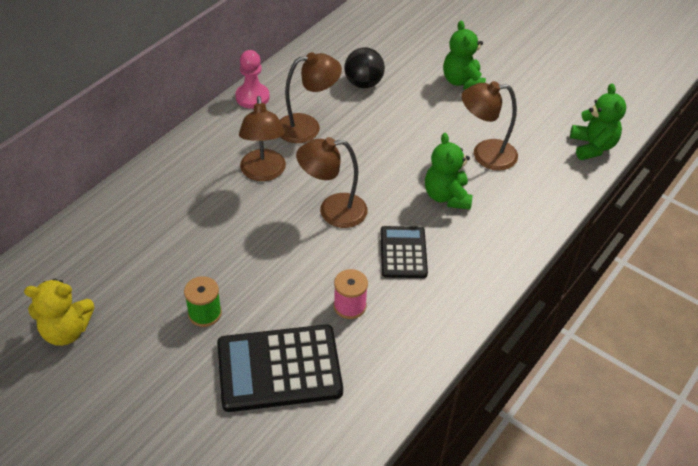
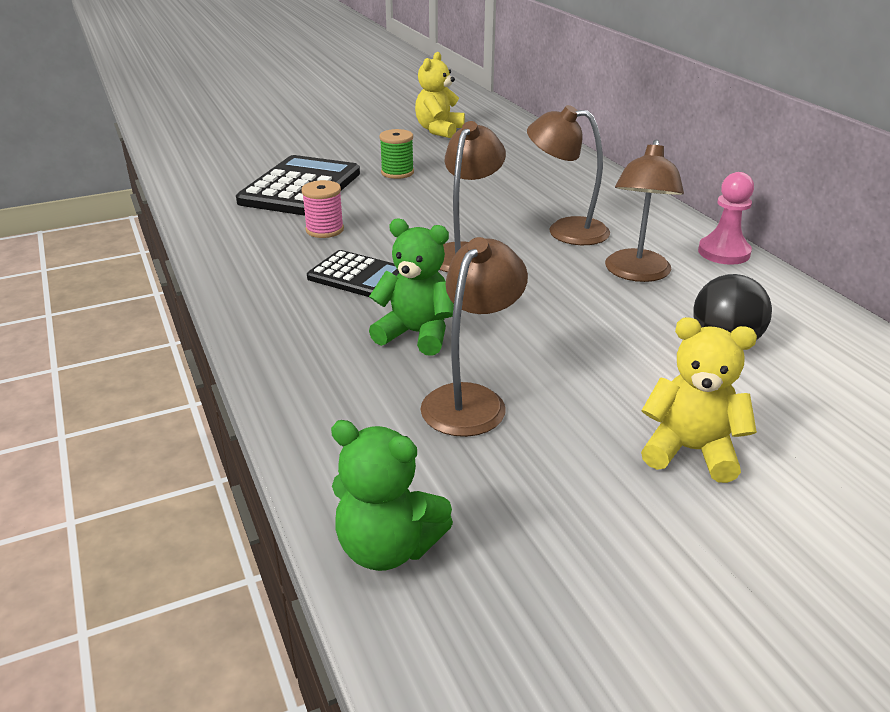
camera: 120 degrees right, 15 degrees down
green teddy bear [443,21,486,89] -> yellow teddy bear [641,317,757,483]

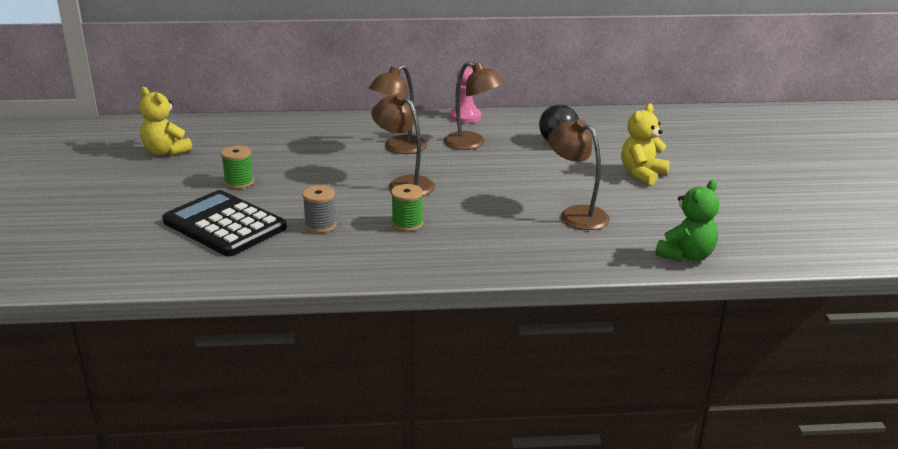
camera: 70 degrees left, 5 degrees down
pink spool [301,180,344,238] -> grey spool [302,185,337,233]
black calculator [307,250,399,297] -> green spool [391,184,423,232]
green teddy bear [369,218,454,356] -> none

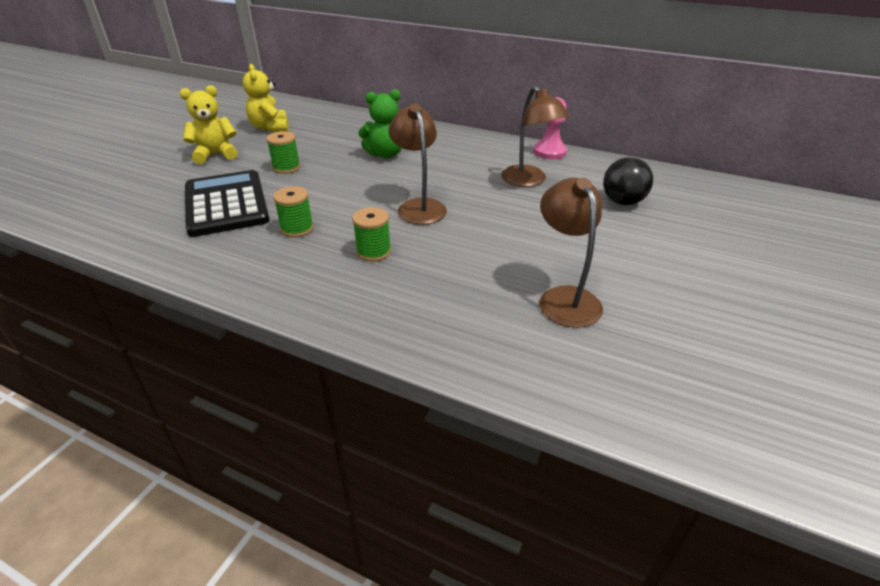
camera: 30 degrees right, 10 degrees up
grey spool [302,185,337,233] -> green spool [273,186,314,237]
brown lamp [369,65,427,154] -> none
yellow teddy bear [621,104,670,186] -> yellow teddy bear moved to [180,85,238,164]
green teddy bear [655,179,719,262] -> green teddy bear moved to [358,89,402,158]

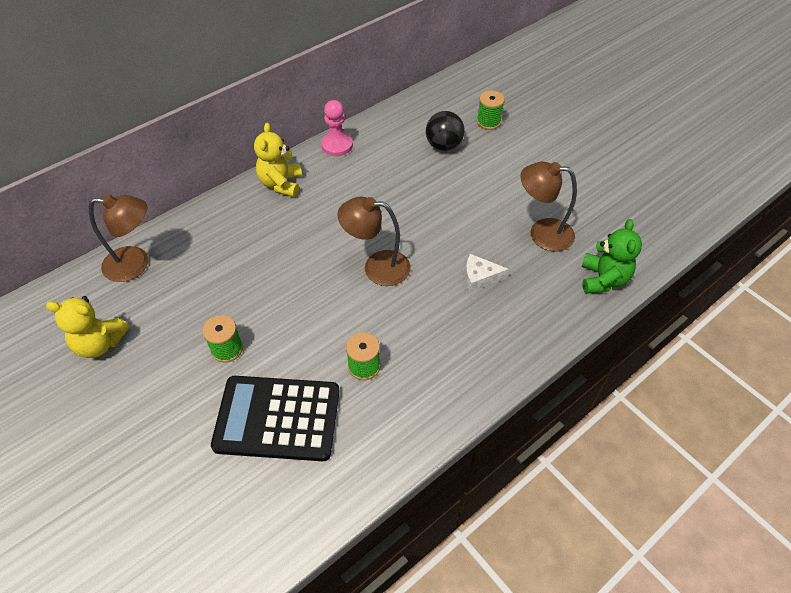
camera: 65 degrees left, 15 degrees up
yellow teddy bear [180,85,238,164] -> yellow teddy bear moved to [254,123,302,197]
green spool [352,207,391,262] -> green spool moved to [477,91,505,130]
green teddy bear [358,89,402,158] -> green teddy bear moved to [582,219,642,294]
brown lamp [501,86,569,187] -> brown lamp moved to [89,194,148,282]
none -> white cheese [465,254,509,292]

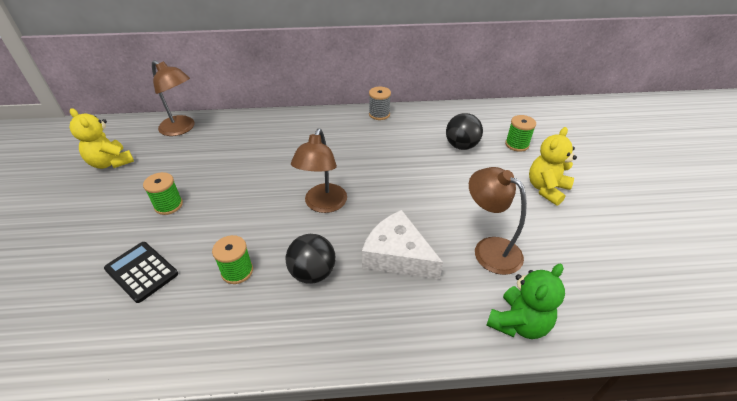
camera: 35 degrees right, 10 degrees down
black calculator [211,376,340,461] -> black calculator [104,242,178,303], size x0.60
yellow teddy bear [254,123,302,197] -> yellow teddy bear moved to [529,127,577,206]
pink pawn [321,100,353,156] -> grey spool [369,87,391,120]
brown lamp [337,197,411,286] -> brown lamp turned 120 degrees counterclockwise [291,129,347,213]
white cheese [465,254,509,292] -> white cheese [362,210,443,280], size x1.76
none -> black ball [286,234,336,284]

